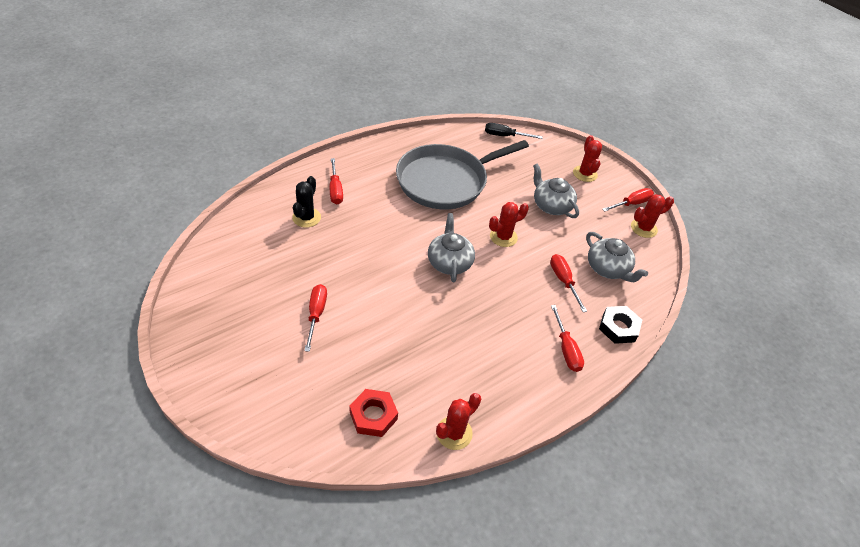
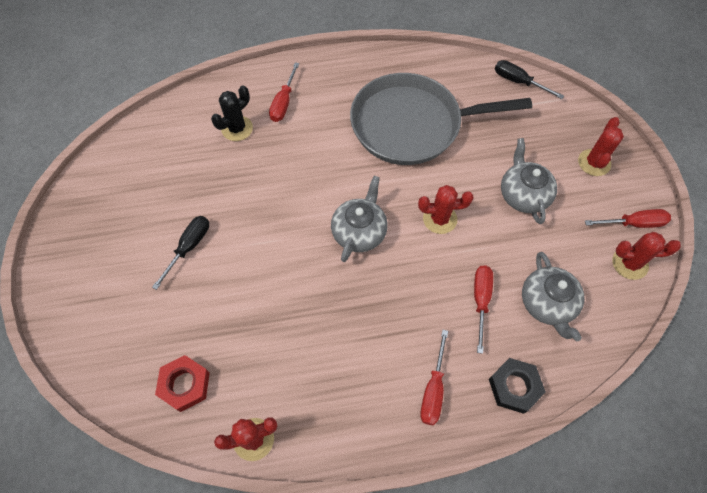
camera: 30 degrees right, 15 degrees up
red screwdriver [304,284,327,352] -> black screwdriver [152,216,209,290]

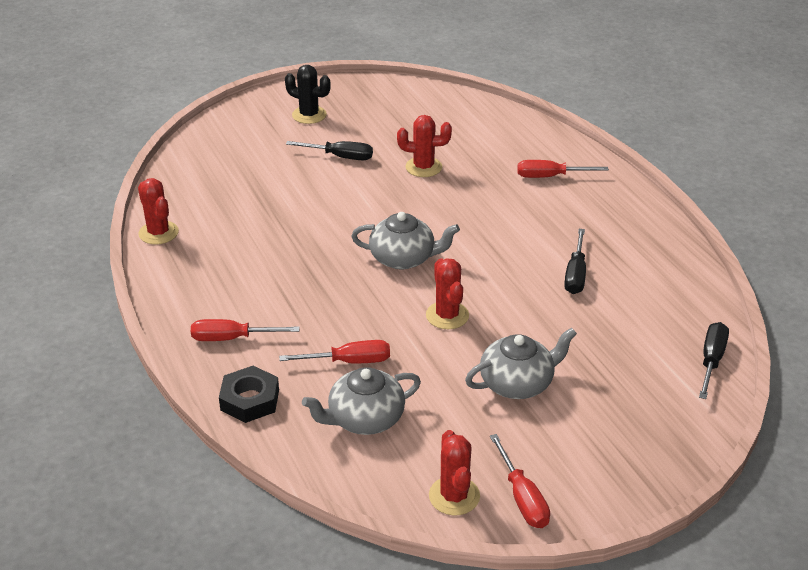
camera: 75 degrees right, 25 degrees down
red nut [155,355,210,412] -> none
black cactus [211,85,253,141] -> black cactus moved to [285,65,331,124]
grey pan [350,73,532,165] -> black screwdriver [564,229,586,294]
red cactus [578,117,624,176] -> red cactus moved to [397,115,452,177]

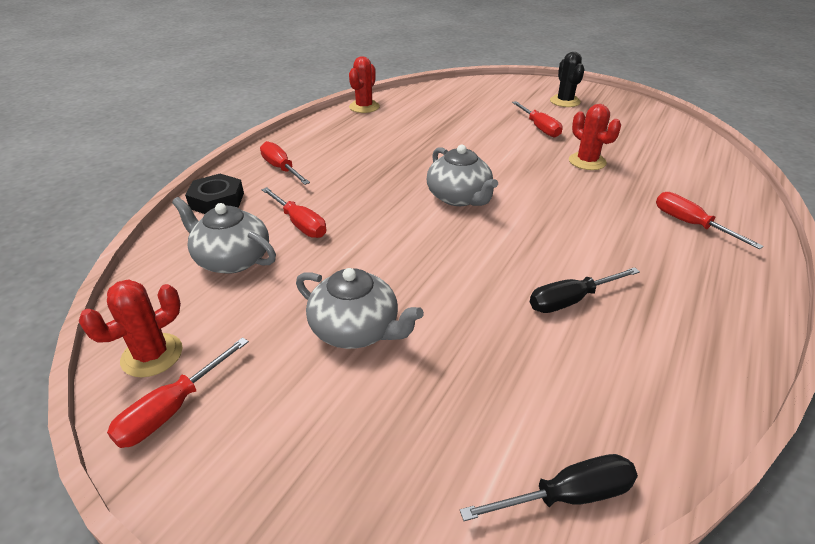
camera: 55 degrees right, 0 degrees up
black screwdriver [286,141,373,160] -> red screwdriver [512,101,562,138]
red cactus [426,258,469,329] -> none

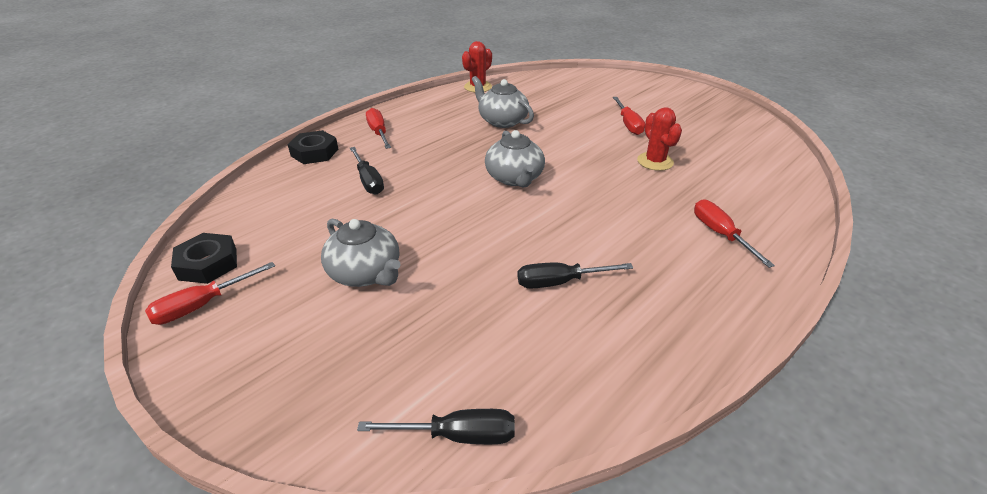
camera: 15 degrees right, 0 degrees up
red cactus [79,279,182,377] -> black nut [171,233,237,284]
grey teapot [172,197,276,274] -> grey teapot moved to [472,76,534,128]
red screwdriver [262,187,326,238] -> black screwdriver [349,147,384,195]
black cactus [550,52,585,107] -> none

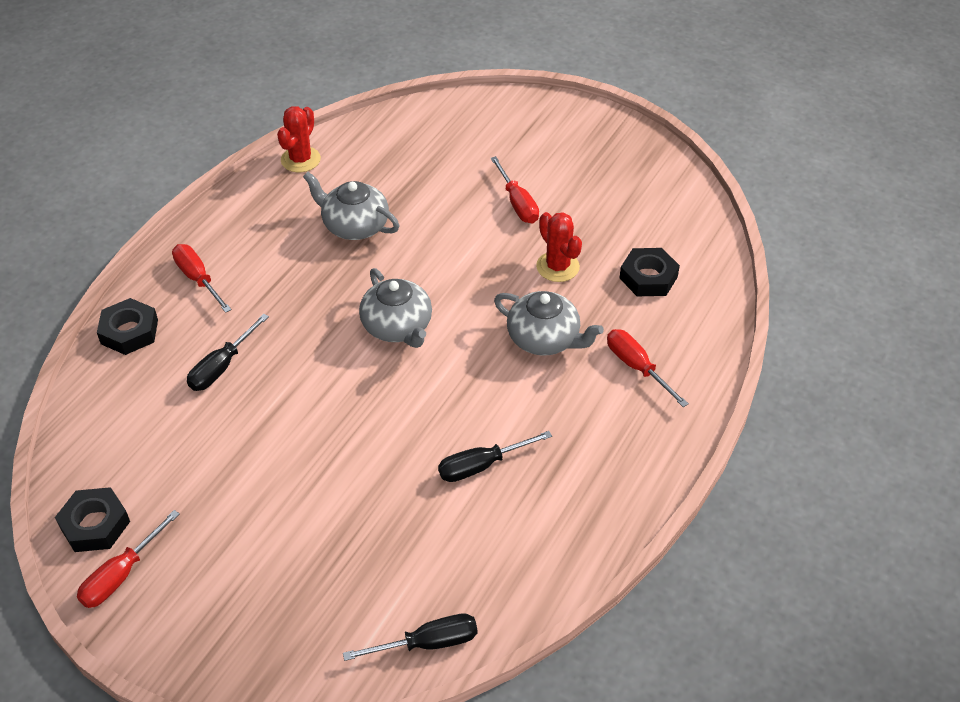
camera: 15 degrees left, 10 degrees up
grey teapot [321,218,401,287] -> grey teapot moved to [494,291,604,355]
black screwdriver [349,147,384,195] -> black screwdriver turned 75 degrees clockwise [187,314,269,391]
none -> black nut [620,248,680,296]

